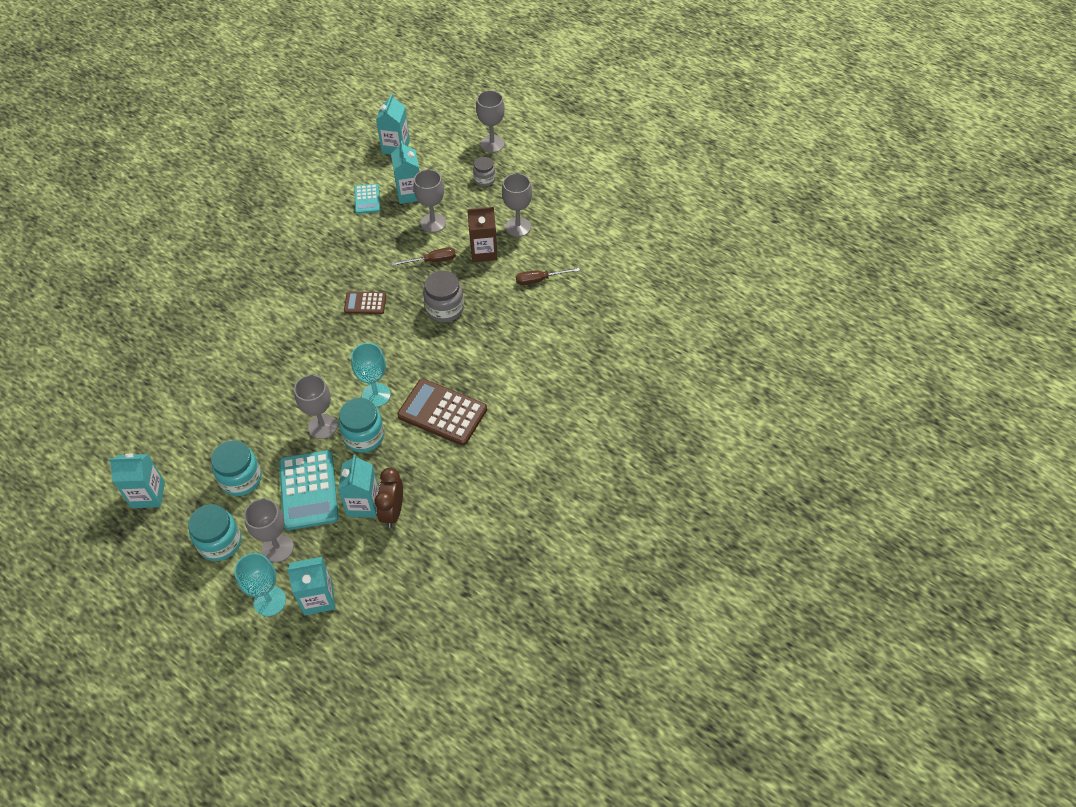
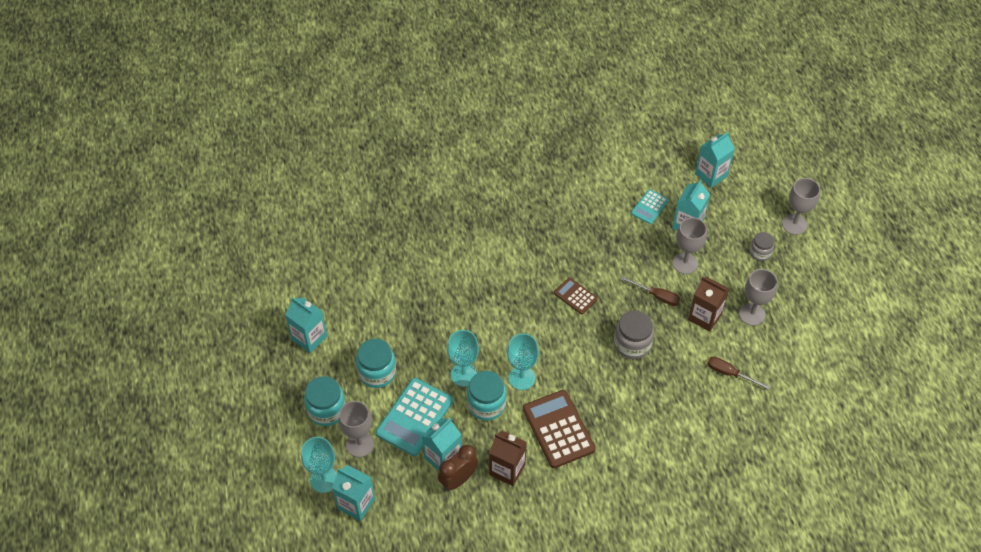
camera: 40 degrees right, 0 degrees up
grey goblet [294,375,337,439] -> turquoise goblet [447,330,479,387]
none -> brown carton [489,431,527,486]

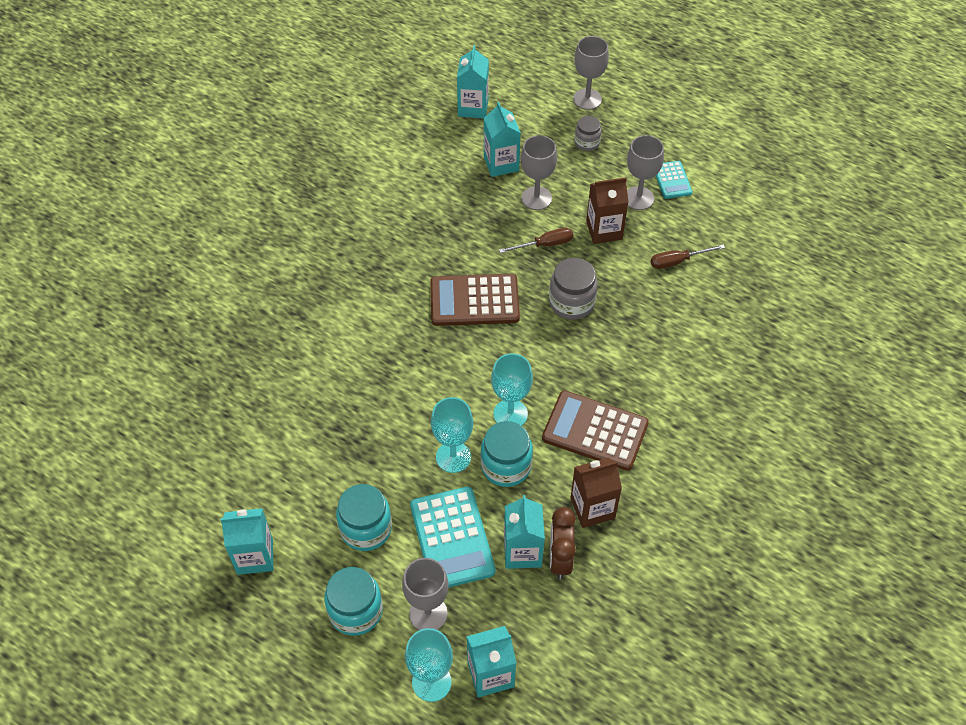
camera: 45 degrees left, 0 degrees up
brown calculator [554,277,597,314] -> brown calculator [430,274,520,326], size x1.82
turquoise calculator [631,189,669,224] -> turquoise calculator moved to [656,161,693,199]

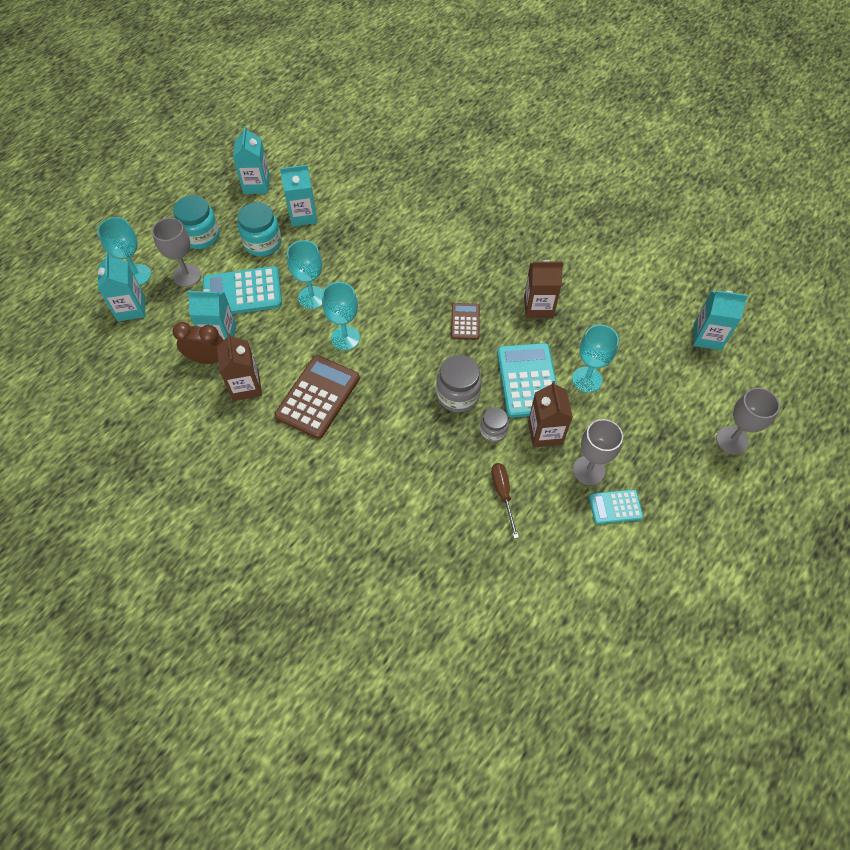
camera: 95 degrees right, 5 degrees up
brown calculator [430,274,520,326] -> brown calculator [451,303,480,340], size x0.55
turquoise jar [481,421,533,487] -> none
turquoise carton [484,102,521,177] -> turquoise carton moved to [280,165,317,227]
brown screwdriver [499,228,573,253] -> turquoise calculator [497,343,557,418]
grey goblet [521,135,557,210] -> turquoise goblet [572,325,619,393]
grey jar [574,116,602,151] -> grey jar moved to [480,407,509,443]
none -> brown carton [524,260,563,318]

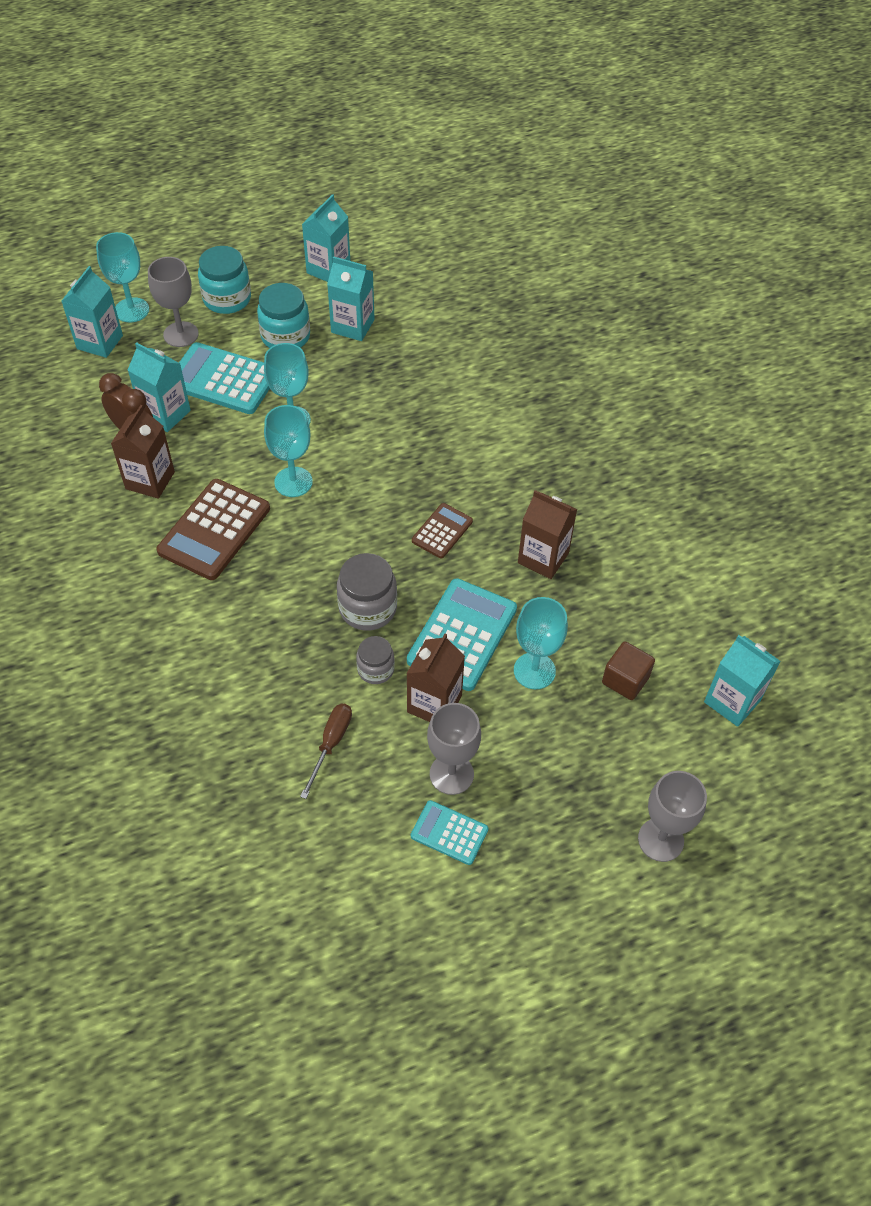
camera: 30 degrees right, 5 degrees down
brown calculator [274,355,360,439] -> brown calculator turned 150 degrees clockwise [156,479,270,580]
none -> brown cube [602,642,655,700]

